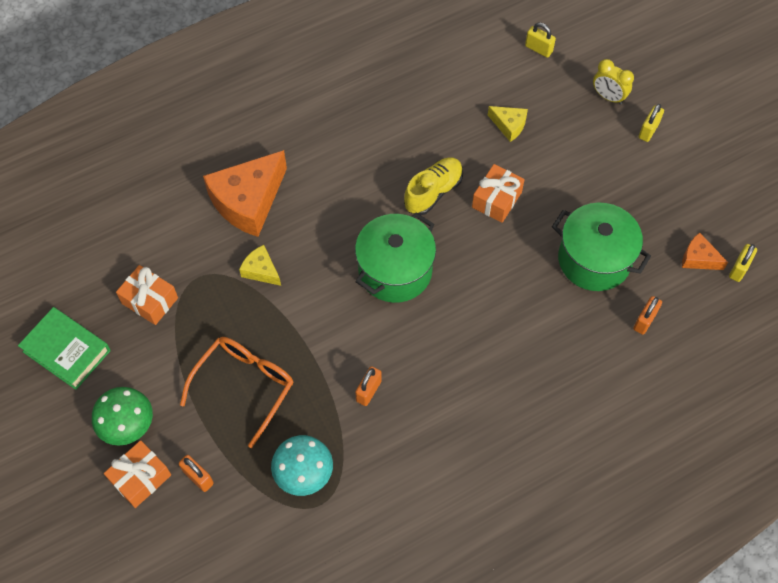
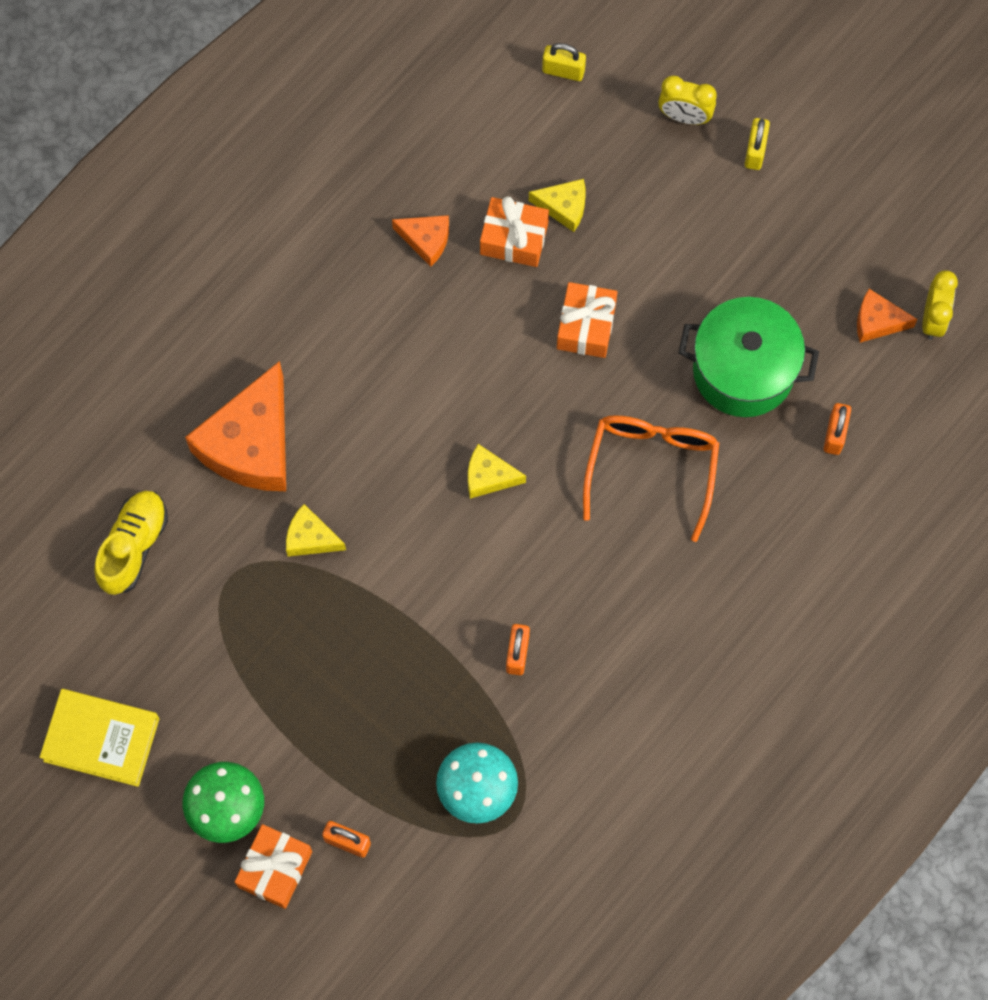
camera: 20 degrees left, 10 degrees up
green book [18,307,111,390] -> yellow book [40,689,159,787]
orange gift [116,265,178,325] -> orange gift moved to [480,197,549,267]
orange glasses [180,337,294,448] -> orange glasses moved to [583,415,719,542]
green pot [355,212,436,303] -> yellow cheese [468,444,526,499]
yellow shoe [404,157,463,215] -> yellow shoe moved to [94,491,168,595]
yellow padlock [729,244,757,282] -> yellow clock [922,270,958,340]
none -> orange cheese [392,215,449,266]

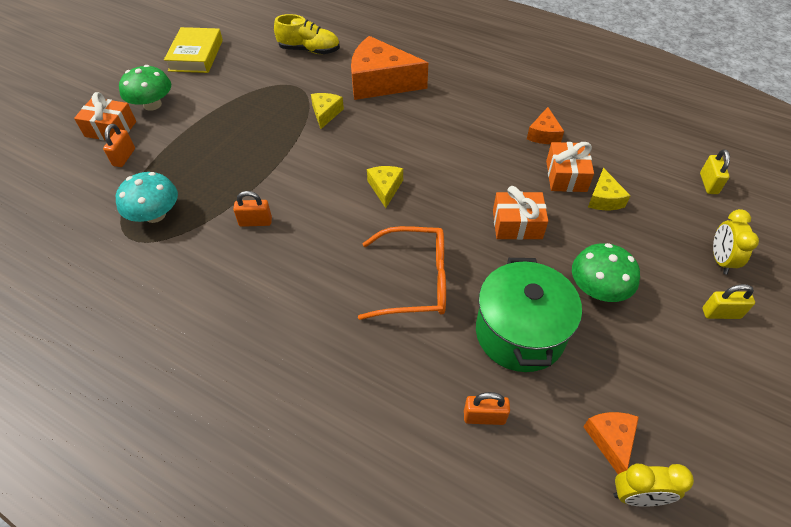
camera: 80 degrees right, 20 degrees down
none -> green mushroom [572,243,640,302]

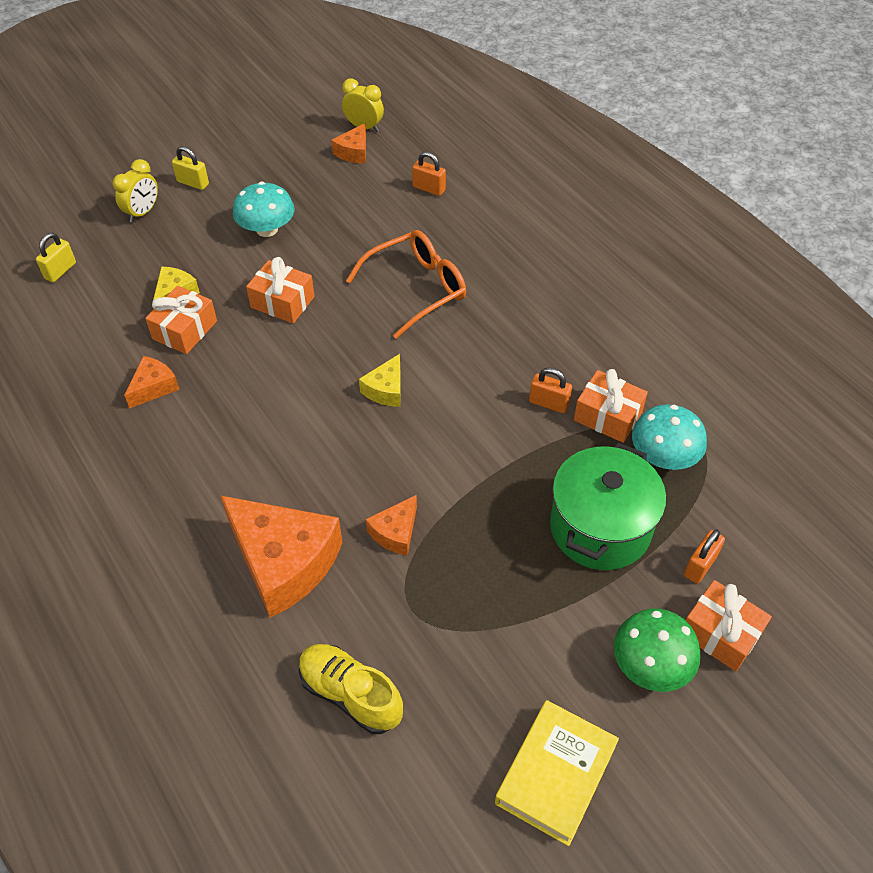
camera: 155 degrees left, 0 degrees up
yellow cheese [311,93,344,129] -> orange cheese [366,495,417,556]
orange glasses [358,226,446,320] -> orange glasses turned 120 degrees clockwise [346,230,466,339]
green pot [476,258,582,372] -> green pot moved to [550,443,666,570]
green mushroom [572,243,640,302] -> turquoise mushroom [233,182,295,237]
none -> orange gift [574,369,648,443]

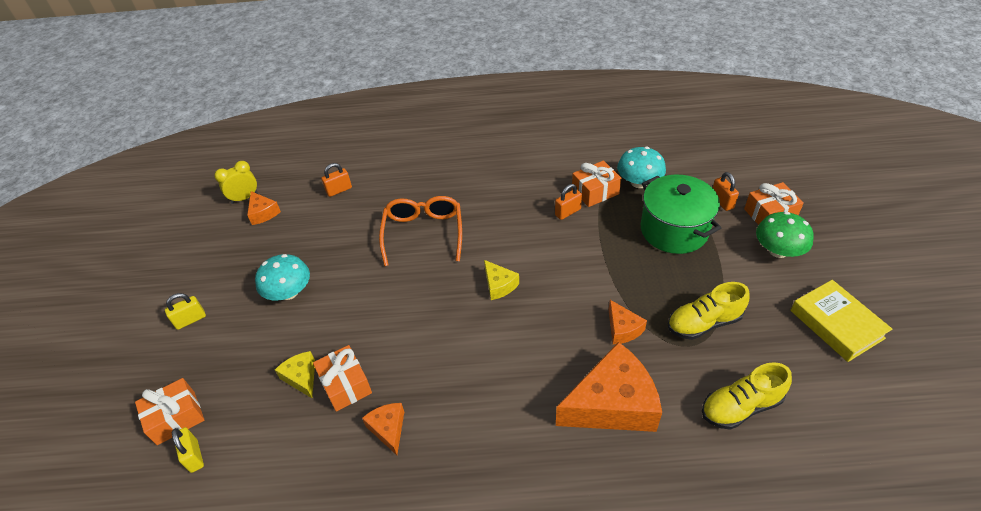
camera: 55 degrees left, 5 degrees down
yellow clock [113,159,158,222] -> none
orange gift [246,257,315,323] -> orange gift moved to [135,378,204,445]
none -> yellow shoe [668,282,750,340]

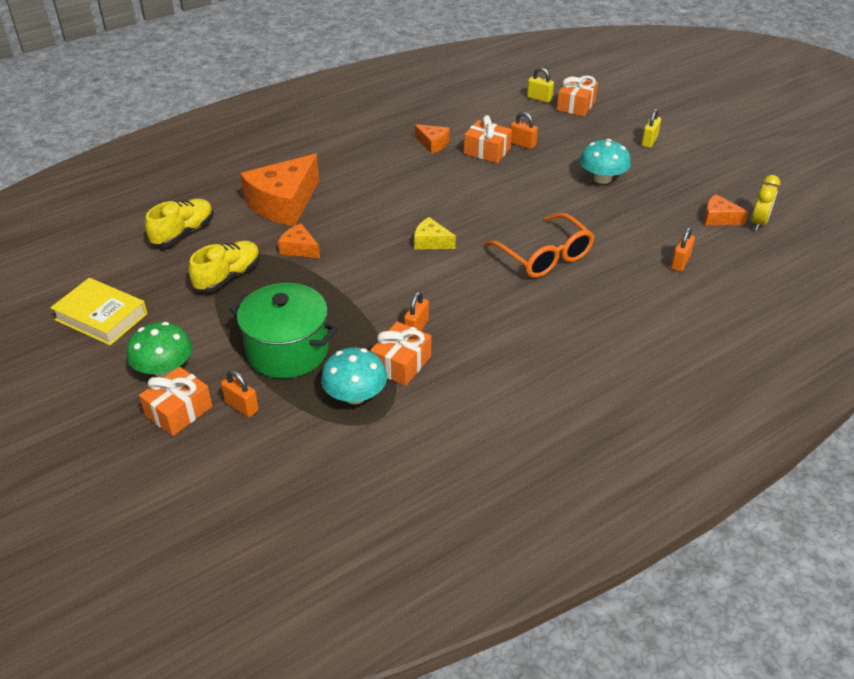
camera: 145 degrees right, 5 degrees down
yellow cheese [275,351,315,398] -> orange padlock [510,112,538,149]

